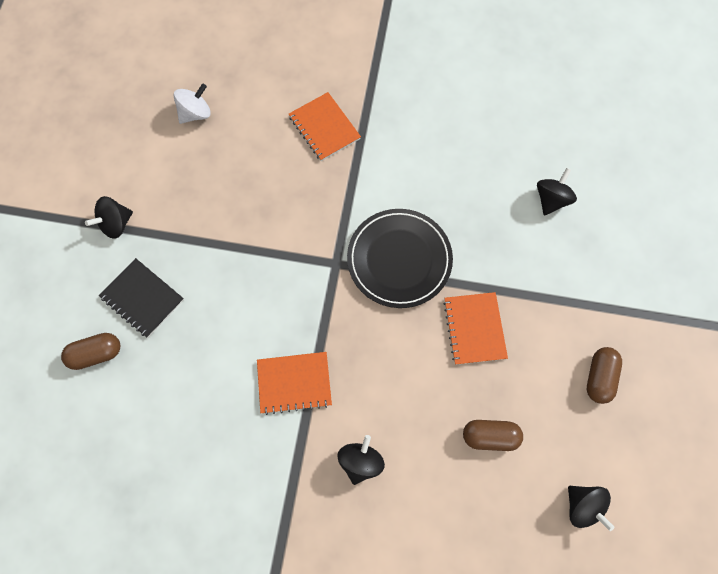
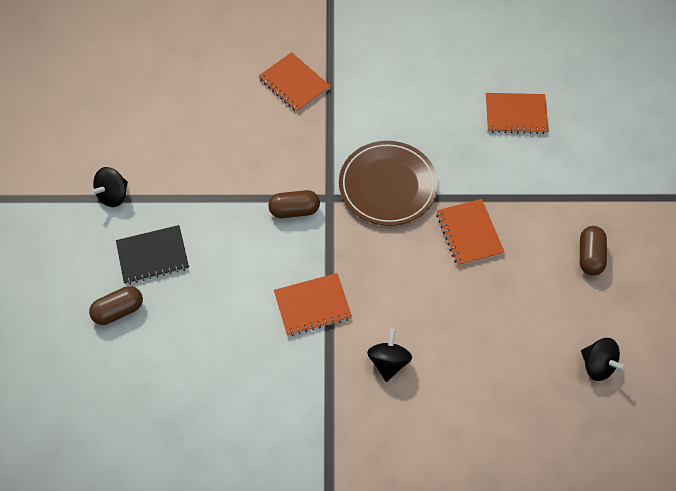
camera: 10 degrees left, 10 degrees down
black notebook [99,258,184,338] -> black notebook turned 45 degrees counterclockwise [116,225,189,284]
white spinning top [173,83,211,124] -> none
black plate [347,209,453,308] -> brown plate [339,141,438,226]
brown capsule [463,420,523,451] -> brown capsule moved to [268,190,320,218]
black spinning top [537,168,577,215] -> orange notebook [486,93,549,134]

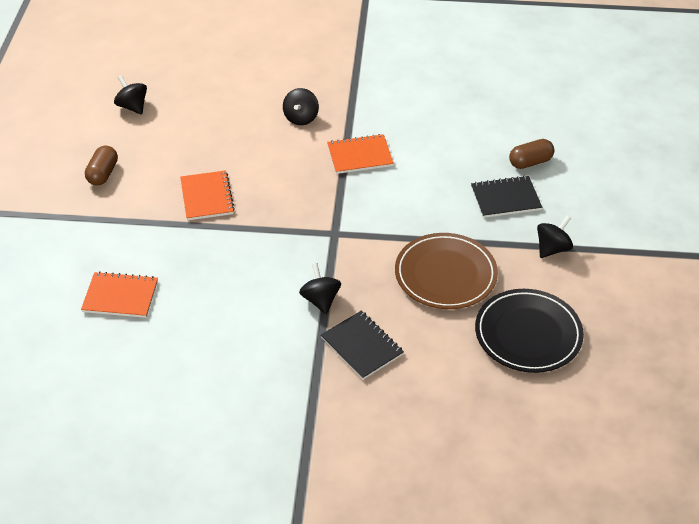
camera: 175 degrees left, 15 degrees down
orange notebook [258,52,330,113] -> black notebook [321,311,404,380]
brown capsule [268,190,320,218] -> none
brown plate [339,141,438,226] -> brown plate moved to [395,233,498,309]
none -> black spinning top [299,263,341,314]
none -> black plate [475,289,584,373]

